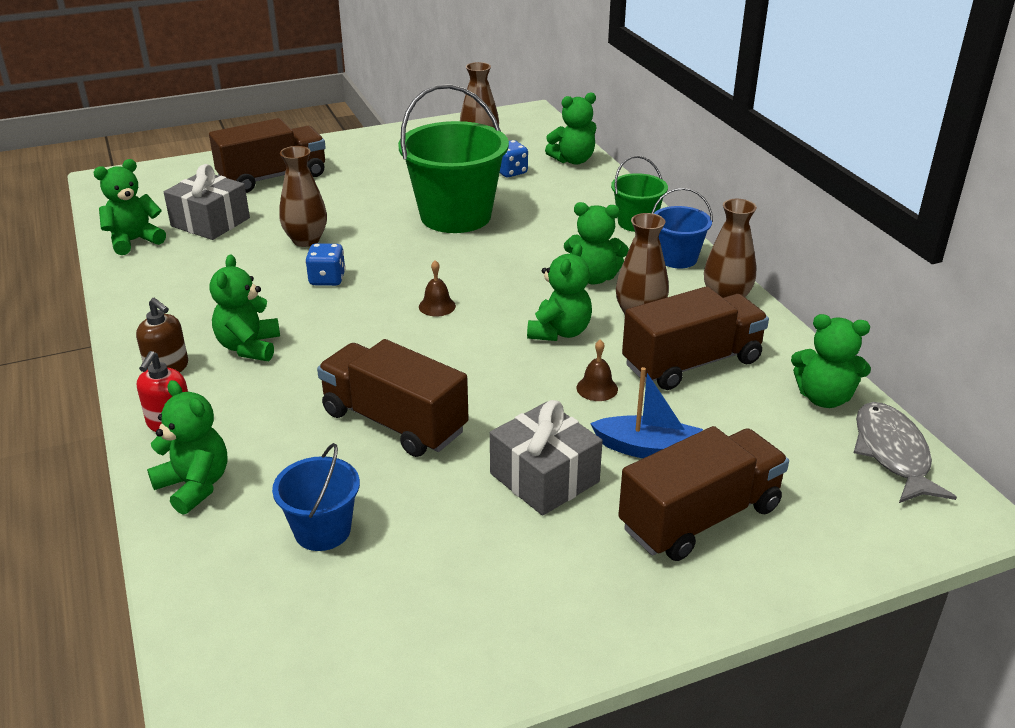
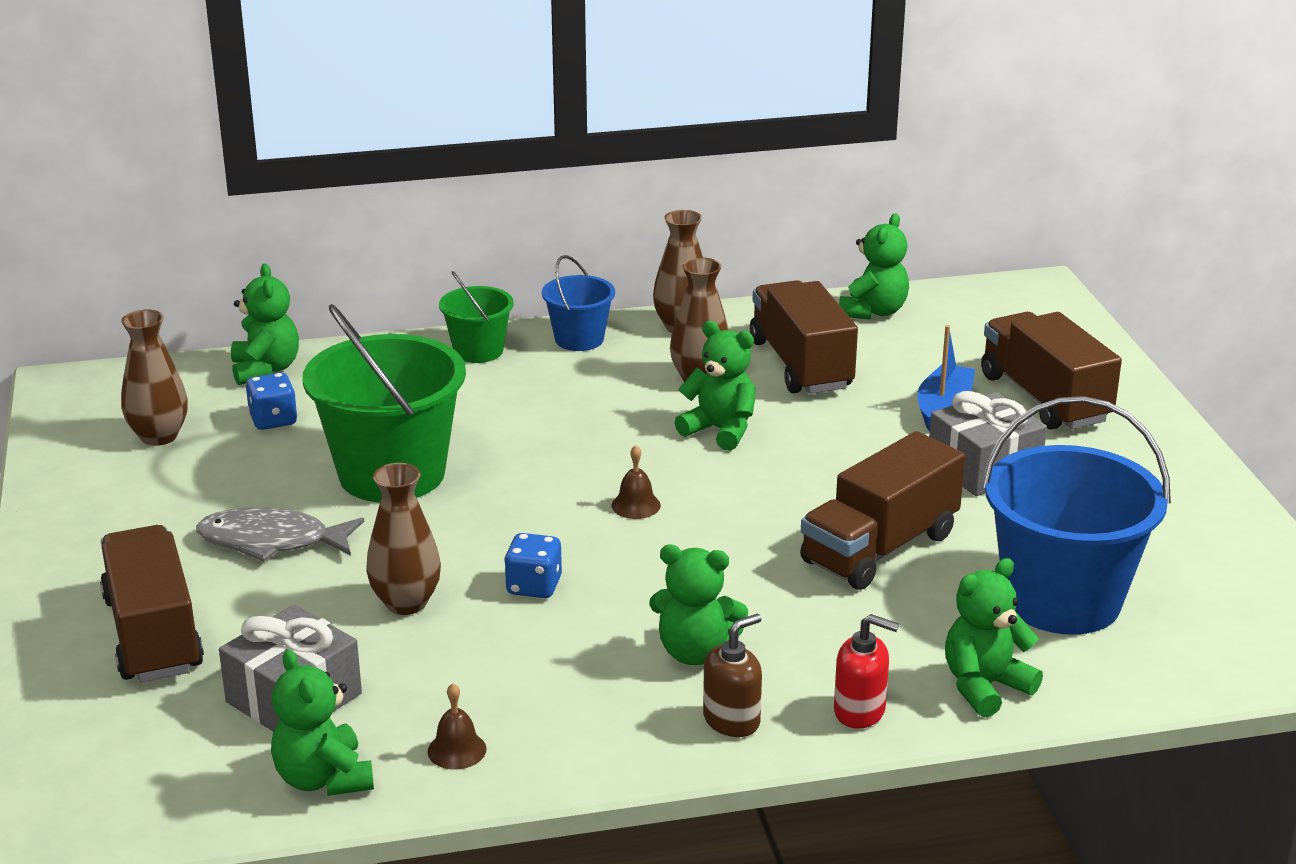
camera: 80 degrees left, 5 degrees down
blue bucket [272,443,360,551] -> blue bucket [982,396,1171,635], size x1.93
green teddy bear [564,202,629,284] -> none
brown bell [577,339,618,401] -> brown bell moved to [427,683,487,769]
grey fish [854,402,957,503] -> grey fish moved to [196,507,364,562]

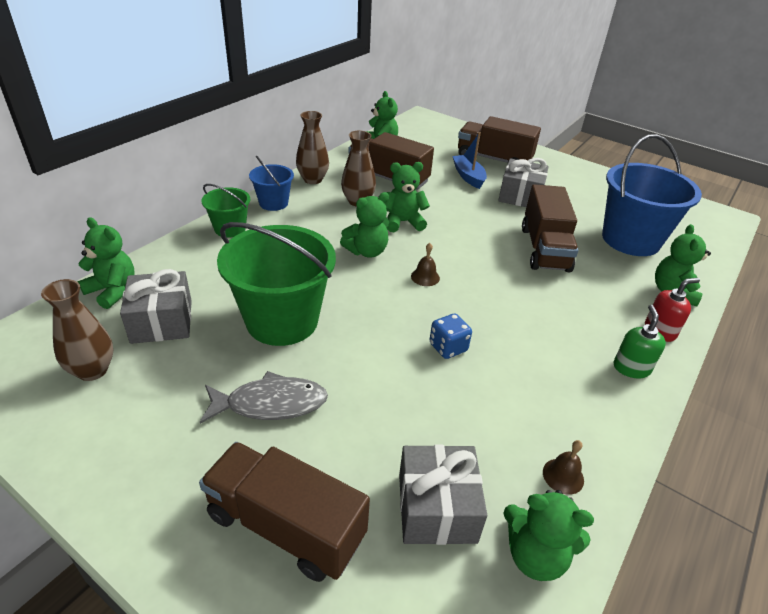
camera: 45 degrees left, 10 degrees up
grey fish [196,507,364,562] -> grey fish turned 150 degrees counterclockwise [200,371,328,424]
blue dice [246,372,298,430] -> grey gift [120,269,192,344]
brown vase [366,463,441,615] -> none
green teddy bear [649,545,748,665] -> green teddy bear moved to [340,192,389,258]
brown soap dispenser [703,614,762,737] -> green soap dispenser [614,305,666,379]

